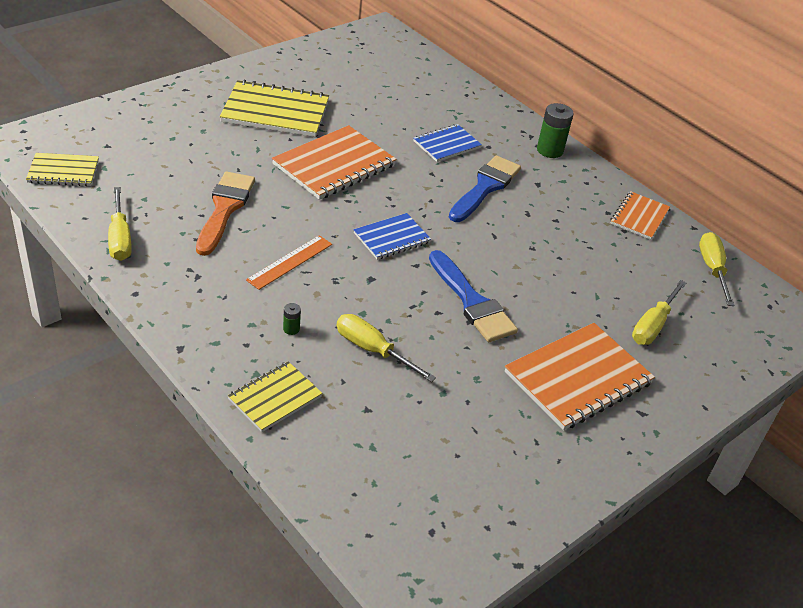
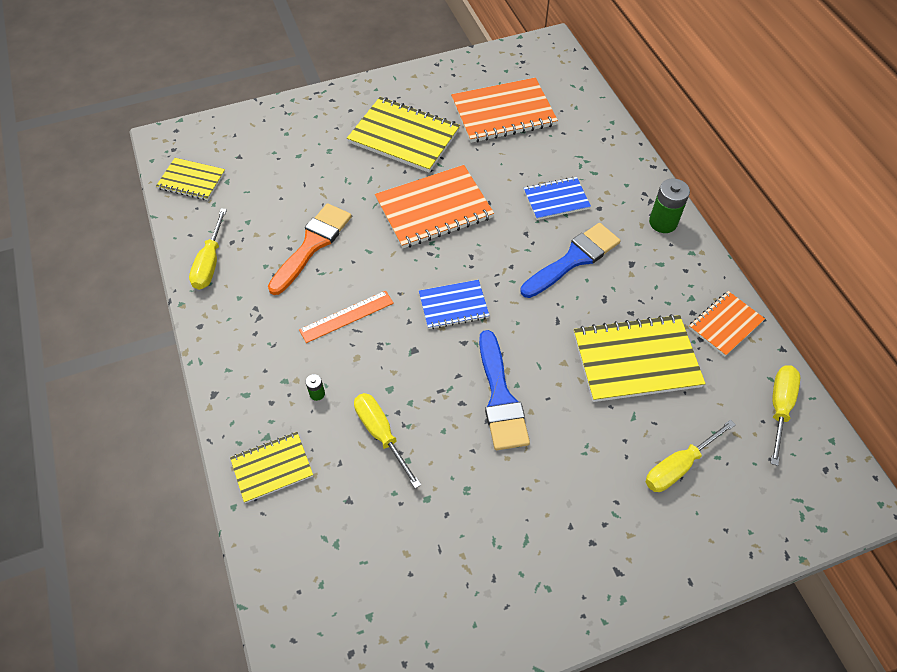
camera: 25 degrees right, 15 degrees up
orange notebook [505,323,655,430] -> orange notebook moved to [451,78,558,143]
none -> yellow notebook [574,314,706,402]

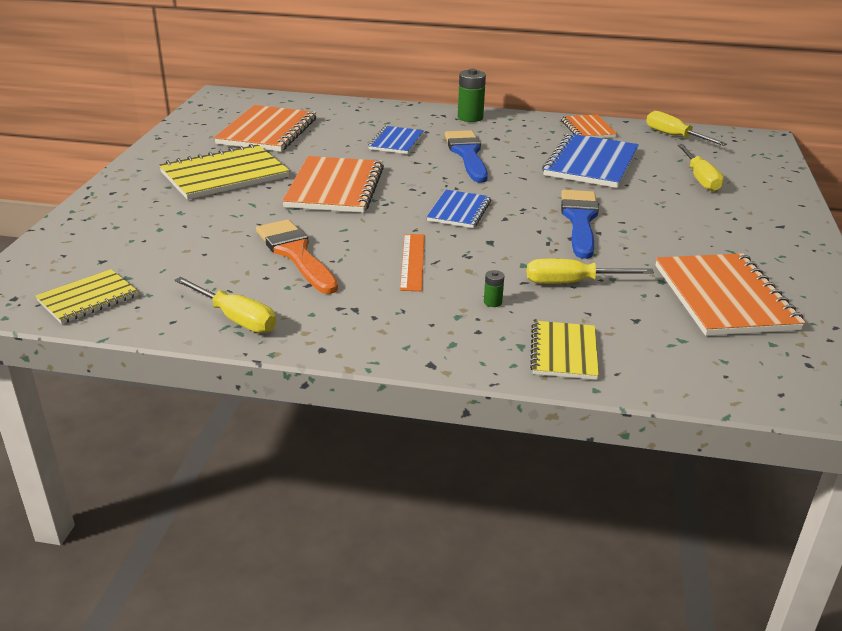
camera: 60 degrees left, 25 degrees down
blue brush [479,330,530,450] -> blue brush turned 105 degrees counterclockwise [561,190,599,259]
yellow notebook [574,314,706,402] -> blue notebook [542,133,639,188]
none -> orange notebook [656,253,806,336]

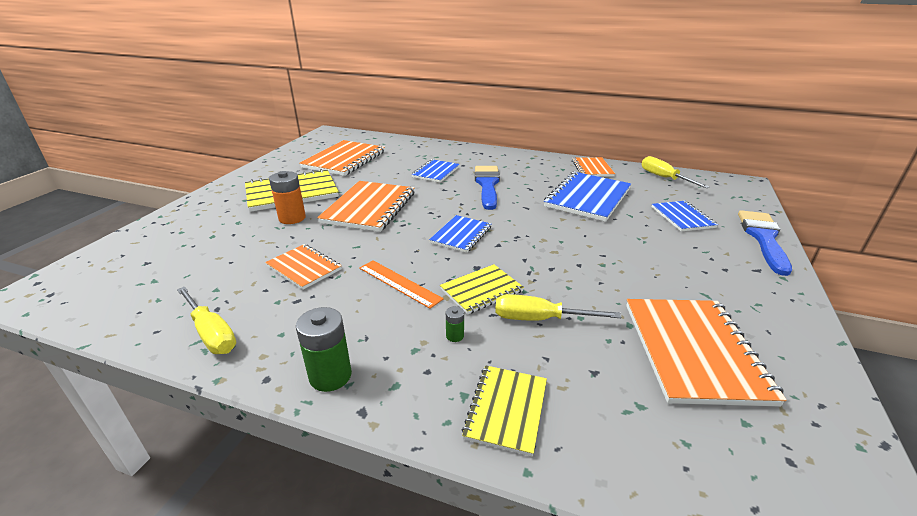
camera: 10 degrees right, 0 degrees up
yellow notebook [35,269,138,324] -> yellow notebook moved to [440,264,524,315]
orange brush [256,219,338,294] -> orange notebook [265,244,342,290]
orange ruler [400,234,424,291] -> orange ruler turned 60 degrees counterclockwise [359,260,444,309]
green battery [458,69,486,122] -> green battery moved to [296,307,352,392]
blue brush [561,190,599,259] -> blue brush moved to [738,210,792,276]
yellow screwdriver [678,145,724,192] -> blue notebook [652,201,718,232]
none -> orange battery [269,171,306,224]

